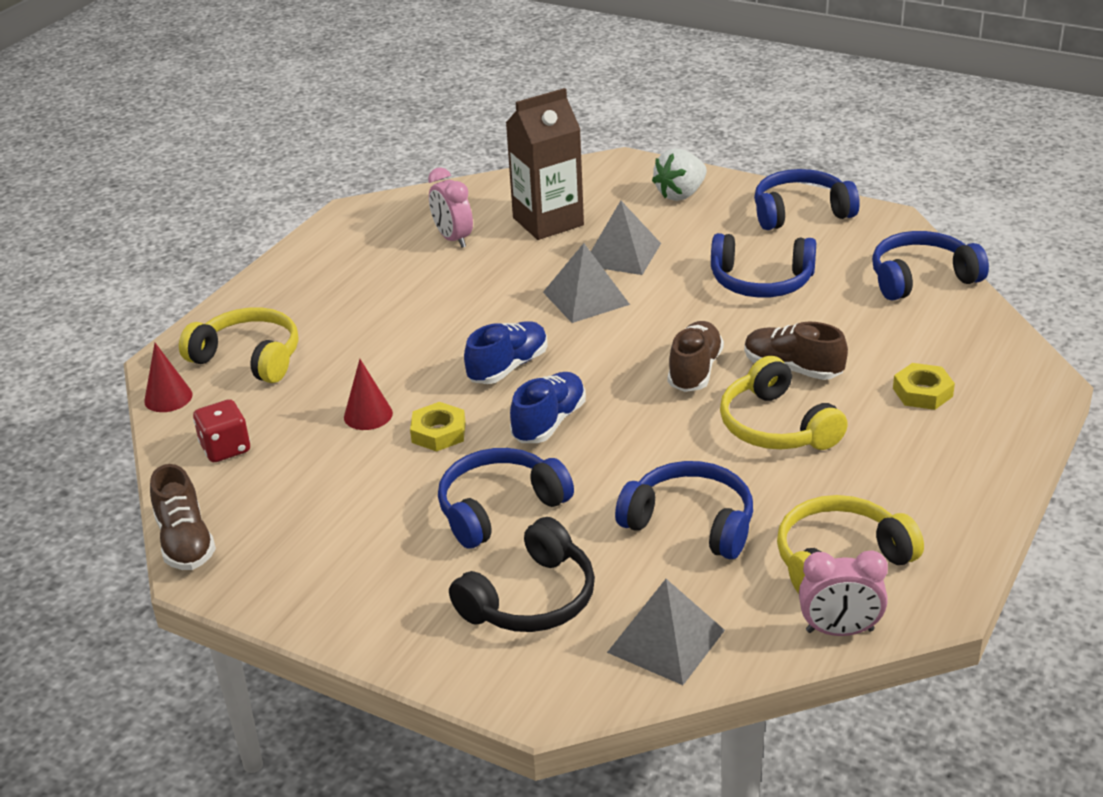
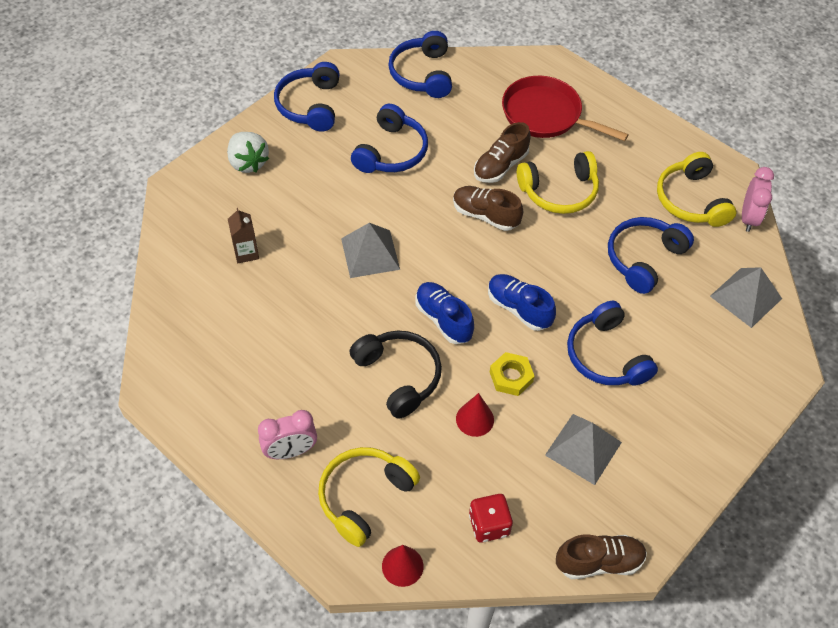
camera: 80 degrees left, 20 degrees up
pink clock [428,167,473,248] -> pink clock moved to [258,410,317,459]
black headphones [449,517,595,632] -> black headphones moved to [350,331,442,419]
brown carton [506,88,584,240] -> brown carton [228,208,259,263], size x0.50
grey pyramid [591,201,661,275] -> grey pyramid moved to [545,414,622,485]
yellow nut [893,363,955,410] -> red pan [502,76,629,141]

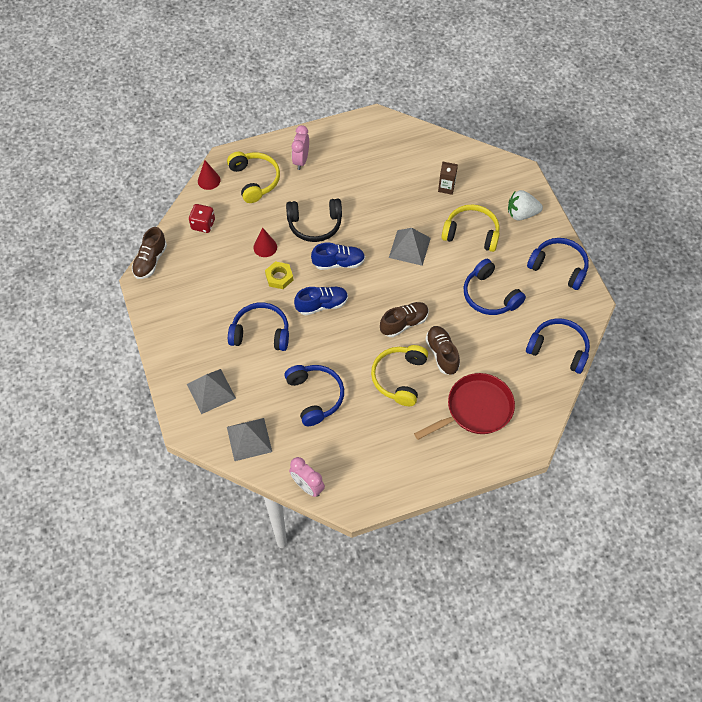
camera: 120 degrees right, 5 degrees up
grey pyramid [545,414,622,485] -> grey pyramid moved to [187,369,236,414]
yellow headphones [657,152,736,227] -> yellow headphones moved to [441,204,500,252]

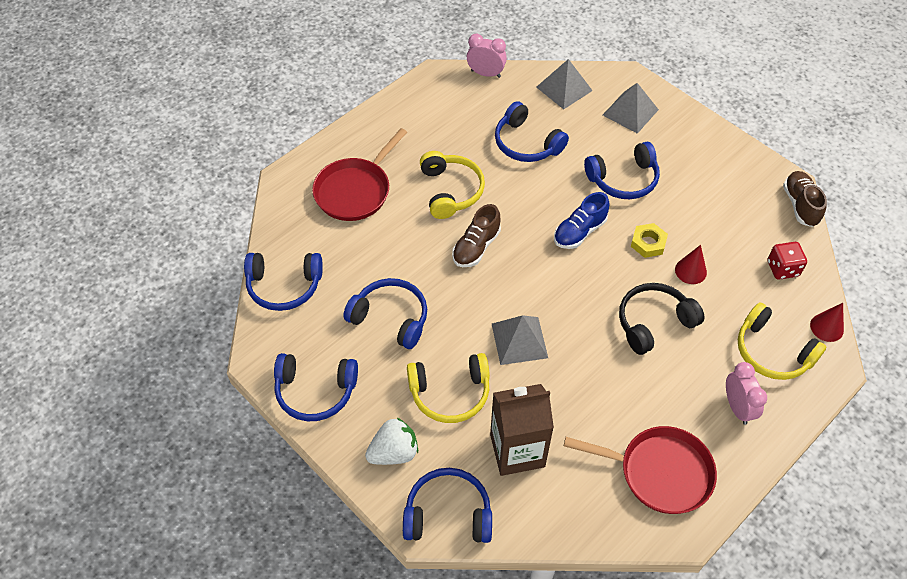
camera: 155 degrees right, 5 degrees down
blue shoe [311,243,365,270] -> none
brown shoe [425,326,460,375] -> none
brown carton [438,162,458,195] -> brown carton [490,384,554,476], size x2.01
none -> blue headphones [403,468,492,543]
none -> red pan [564,426,717,514]

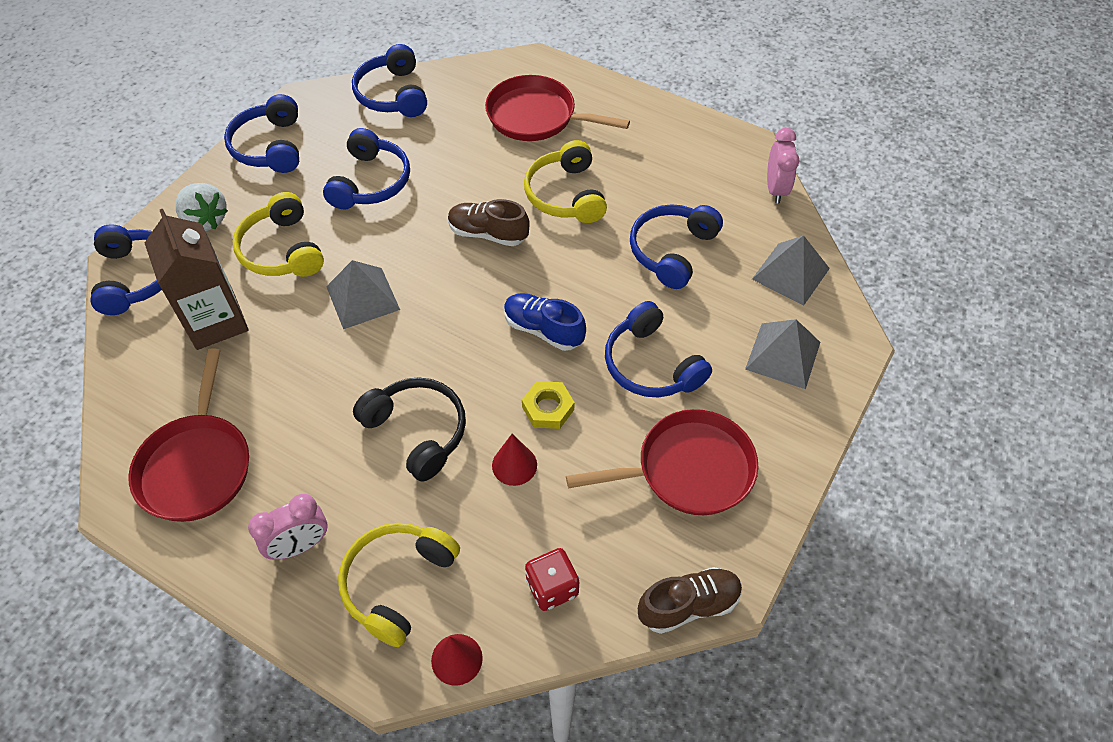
camera: 75 degrees right, 0 degrees up
yellow headphones [420,151,485,219] -> yellow headphones turned 105 degrees clockwise [524,140,607,223]
none -> red pan [566,409,758,515]

